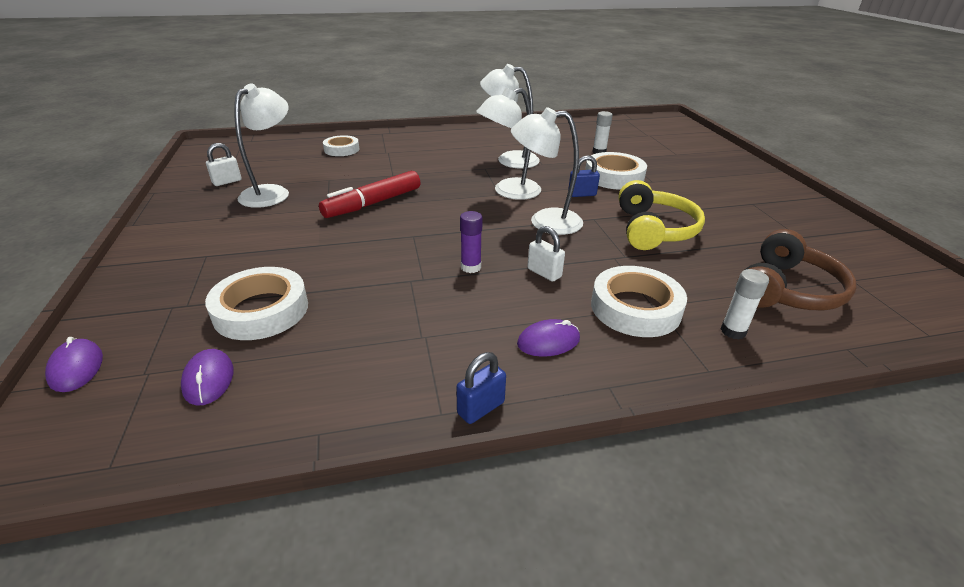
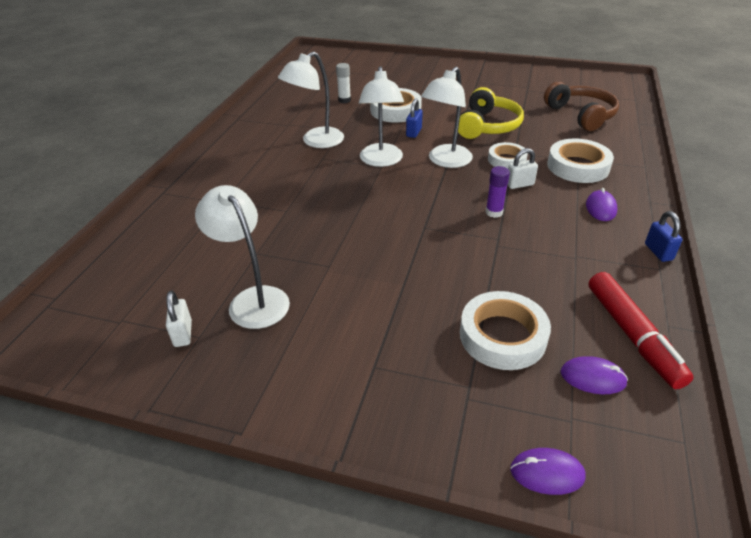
camera: 60 degrees left, 5 degrees up
red marker [319,171,421,218] -> red marker moved to [589,272,694,389]
white tape [323,135,359,156] -> white tape moved to [488,142,528,169]
yellow headphones [619,180,705,250] -> yellow headphones turned 75 degrees clockwise [458,87,524,139]
white glue stick [721,269,769,339] -> none

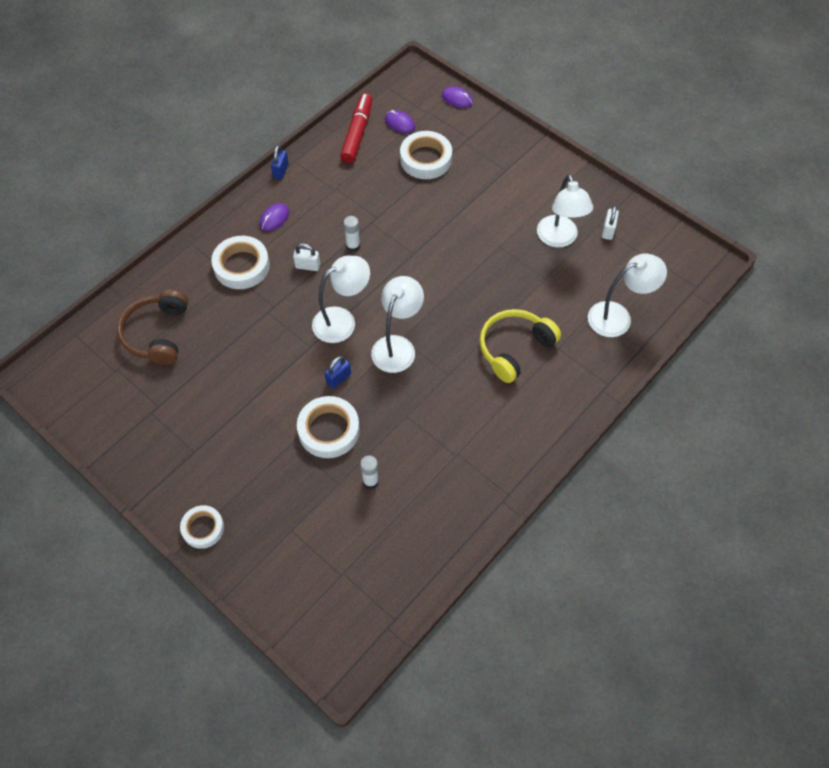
camera: 155 degrees left, 20 degrees up
white lamp [278,52,344,148] -> white lamp moved to [588,254,667,337]
yellow headphones [458,87,524,139] -> yellow headphones moved to [479,309,561,383]
purple glue stick [486,166,510,218] -> white glue stick [343,216,360,252]
white tape [488,142,528,169] -> white tape moved to [180,505,224,549]

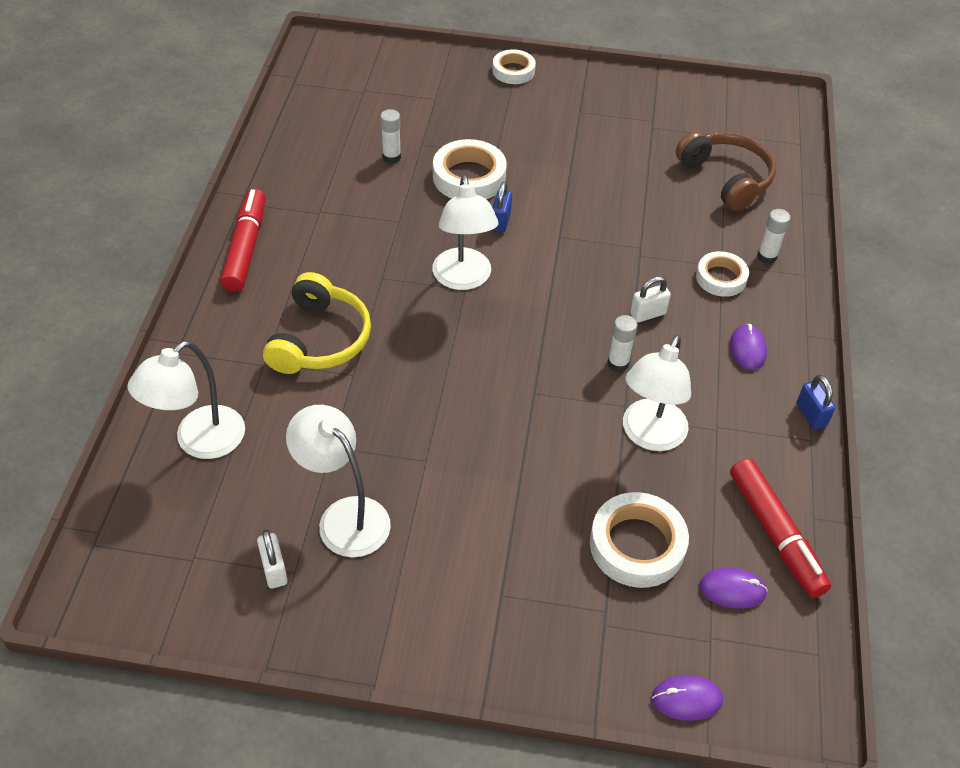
camera: 145 degrees right, 10 degrees down
white tape [211,236,270,289] -> white tape [696,251,749,297], size x0.64
white lamp [312,256,370,343] -> white lamp moved to [623,335,691,451]
none -> red marker [220,189,265,292]
none -> white glue stick [757,209,791,264]

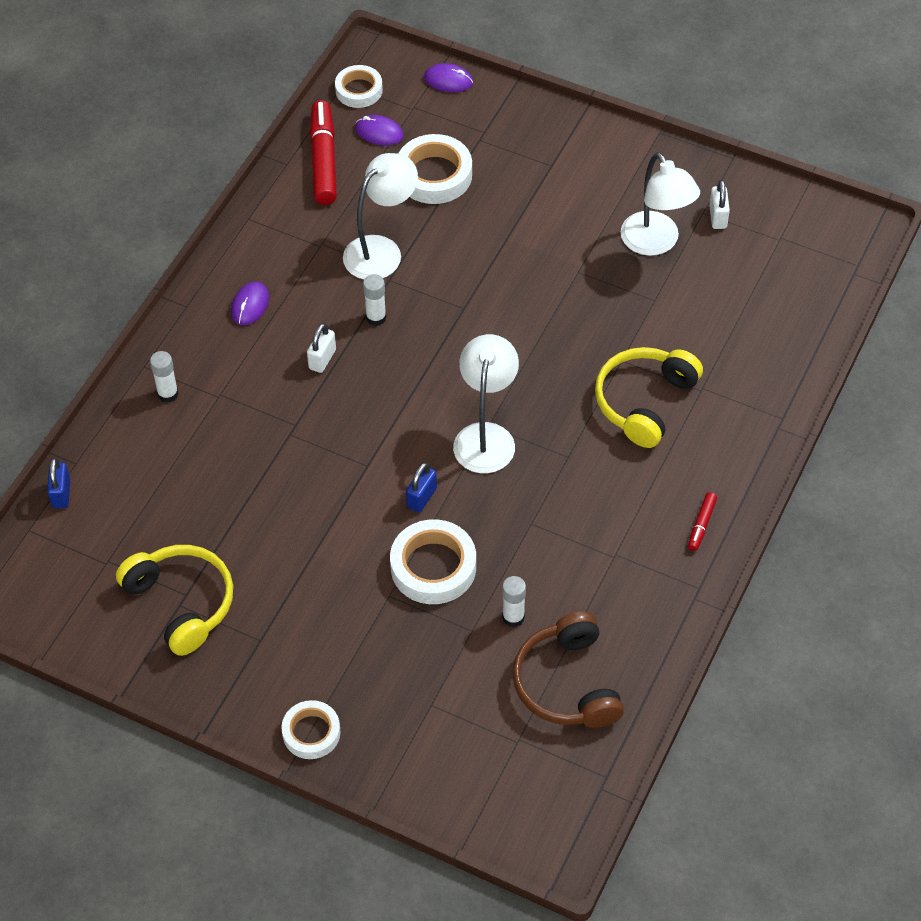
camera: 160 degrees left, 5 degrees up
white lamp [127,341,245,459] -> none
red marker [220,189,265,292] -> red marker [688,492,717,551], size x0.48
white padlock [630,276,671,323] -> white padlock turned 60 degrees counterclockwise [307,323,336,373]
brown headphones [676,131,776,211] -> brown headphones moved to [512,611,624,728]
white tape [696,251,749,297] -> white tape moved to [335,65,383,108]
blue padlock [796,375,835,430] -> blue padlock moved to [47,458,70,509]
none -> yellow headphones [116,545,233,656]

